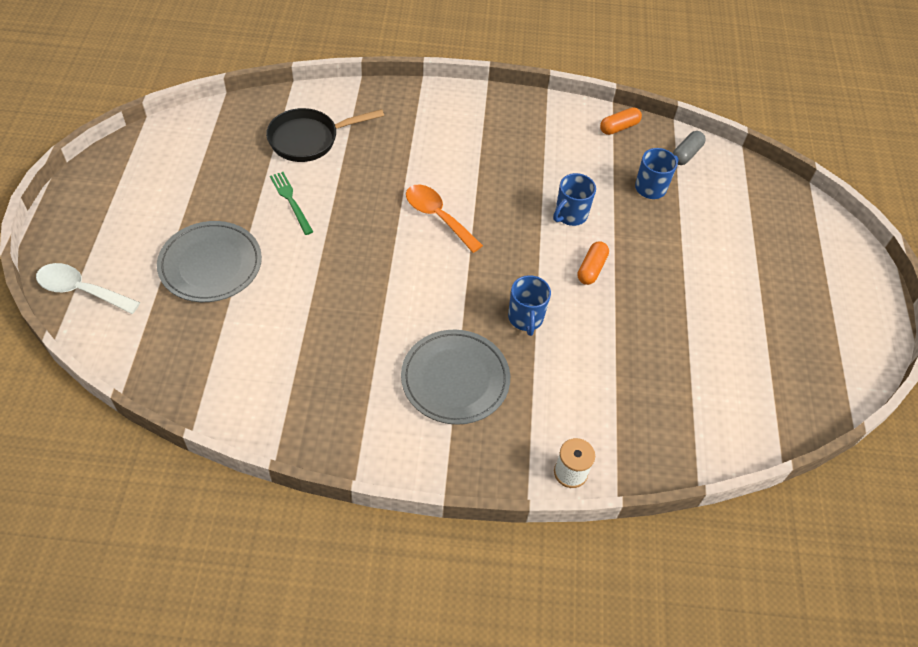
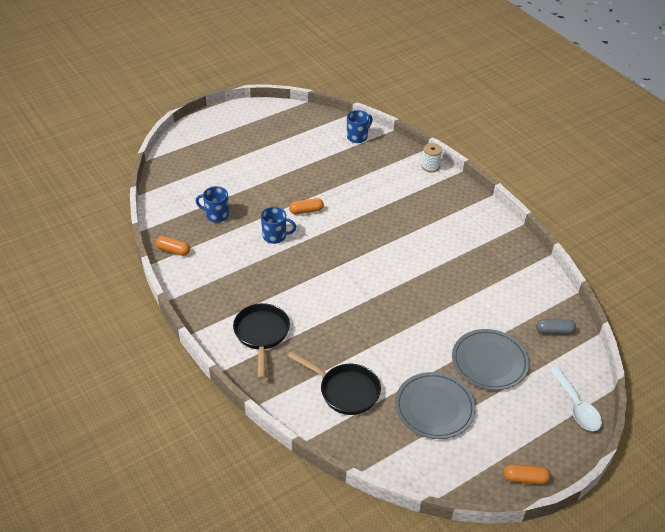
camera: 125 degrees left, 10 degrees down
green fork [270,172,313,235] -> none
grey plate [401,330,510,425] -> grey plate moved to [395,372,476,439]
orange spoon [406,184,483,253] -> none
blue mug [508,275,551,336] -> blue mug moved to [347,110,373,143]
grey capsule [673,131,706,165] -> grey capsule moved to [536,319,576,334]
none -> black pan [233,303,290,379]
none -> orange capsule [504,464,550,485]

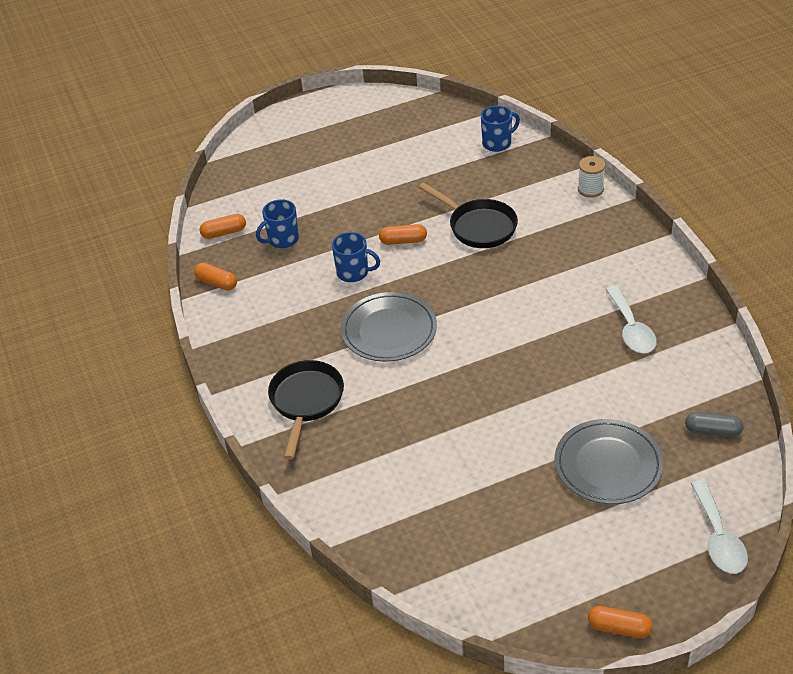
camera: 15 degrees right, 0 degrees up
blue mug [196,186,229,223] -> blue mug turned 60 degrees counterclockwise [256,199,299,248]
black pan [288,351,381,415] -> black pan moved to [419,182,518,248]
grey plate [395,372,476,439] -> grey plate moved to [341,292,437,362]
none -> orange capsule [199,214,246,239]
none -> white spoon [605,286,657,353]

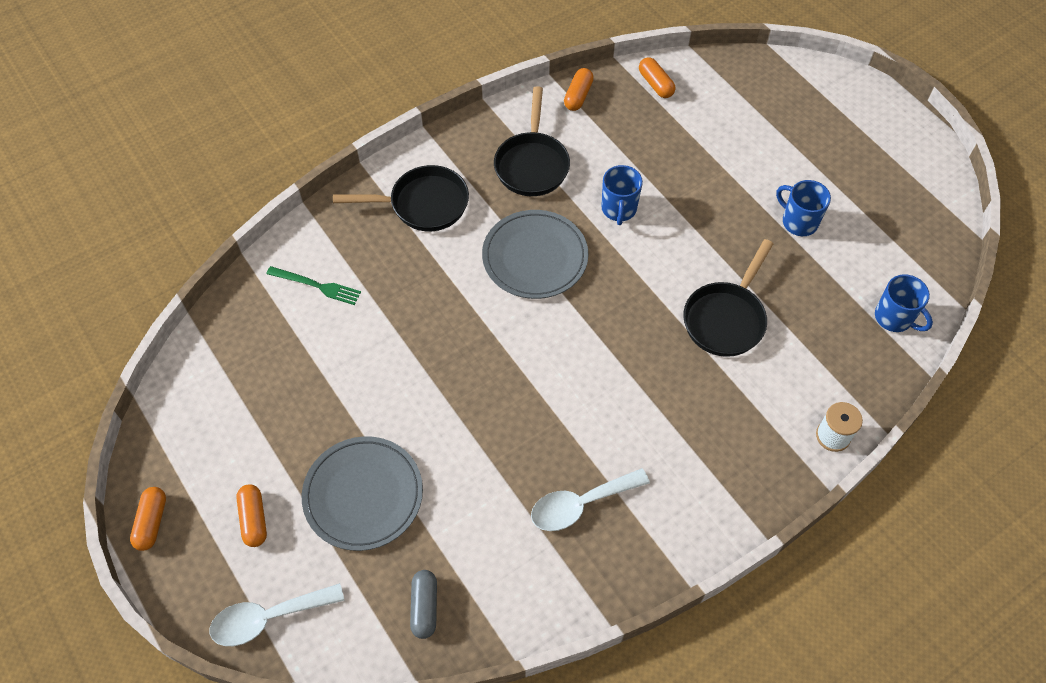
camera: 75 degrees right, 15 degrees up
blue mug [256,199,299,248] -> blue mug moved to [776,180,831,236]
orange capsule [379,224,427,245] -> orange capsule moved to [236,484,267,547]
none -> green fork [266,266,361,305]
none -> black pan [494,86,570,196]

